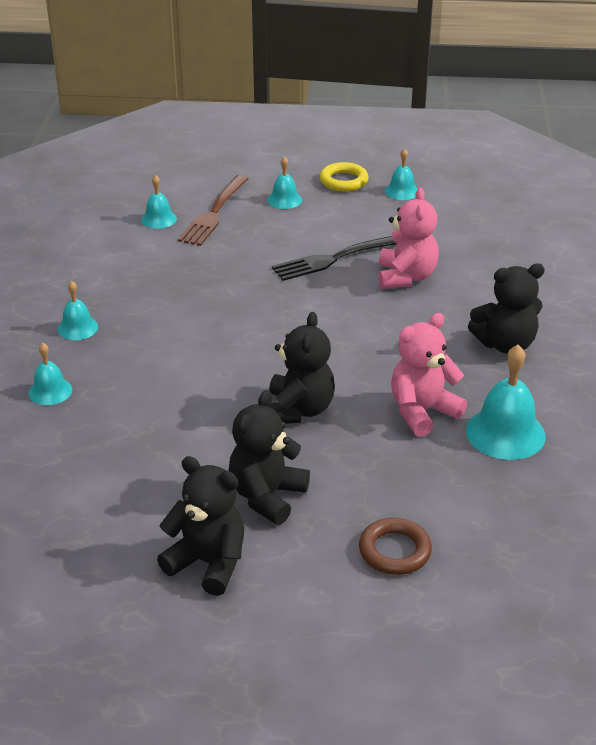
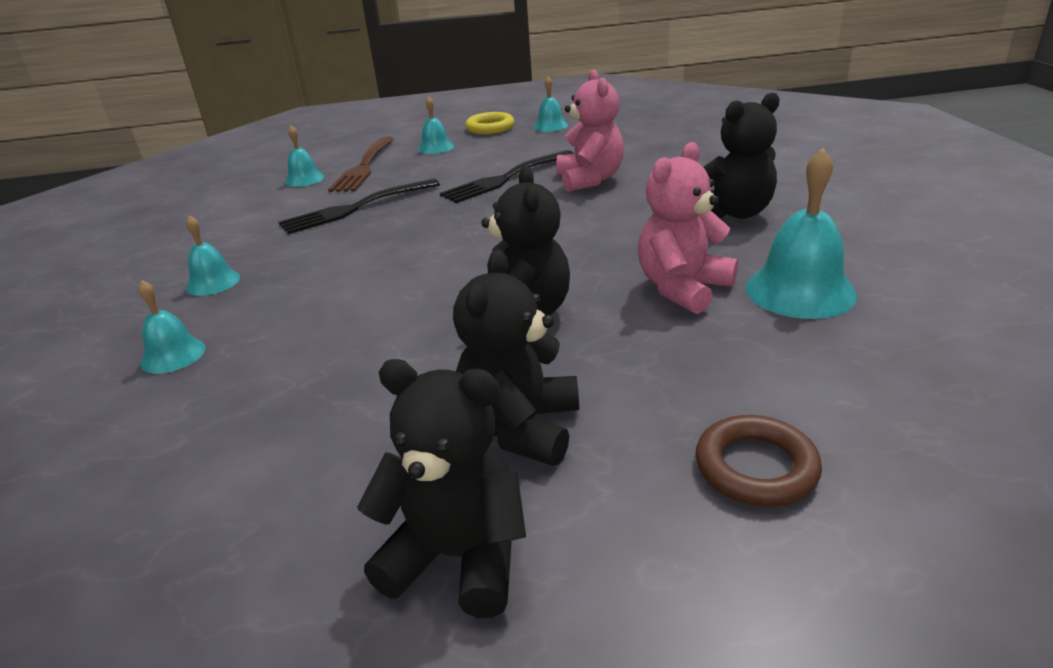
camera: 10 degrees left, 5 degrees down
none -> black fork [278,179,440,234]

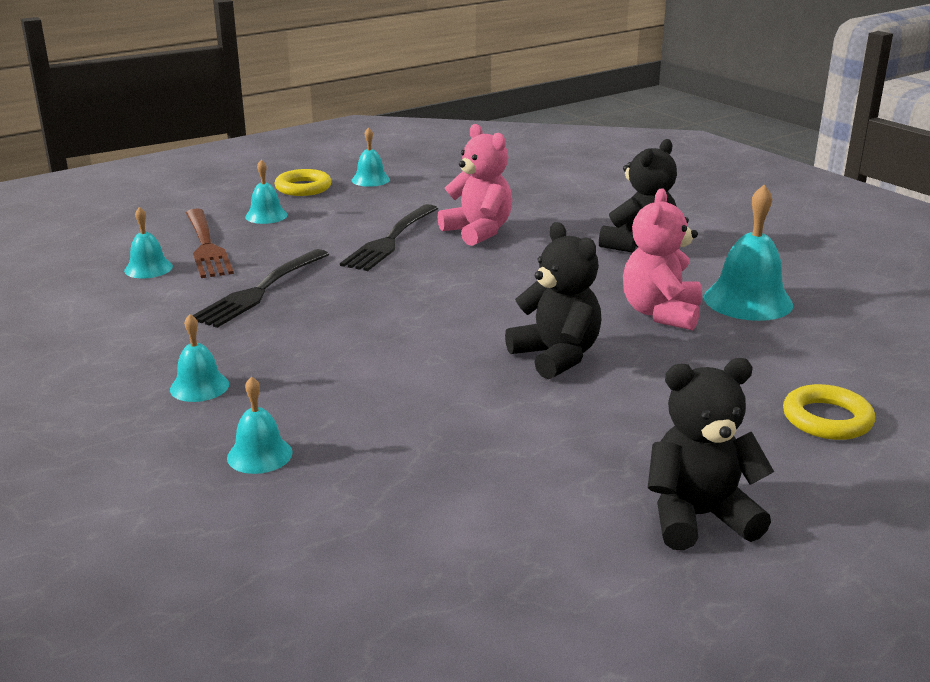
camera: 30 degrees left, 5 degrees down
black teddy bear [453,249,579,466] -> none
brown ring [695,415,822,507] -> yellow ring [783,384,875,440]

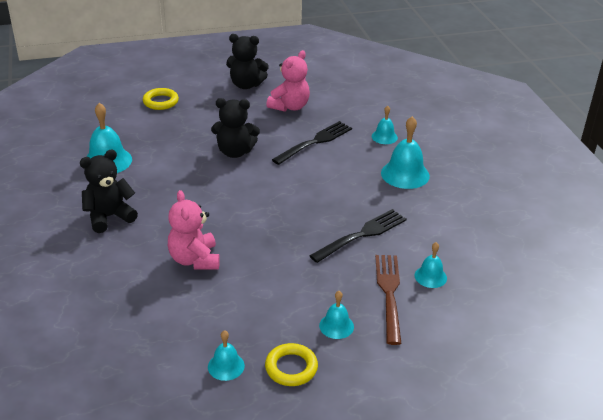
camera: 160 degrees left, 10 degrees up
turquoise bell [170,314,229,402] -> turquoise bell [381,116,430,189], size x1.75
black fork [340,204,438,271] -> black fork moved to [272,121,352,165]
black teddy bear [505,222,602,379] -> black teddy bear turned 75 degrees counterclockwise [211,98,260,158]
pink teddy bear [623,188,702,330] -> pink teddy bear moved to [266,50,310,112]

